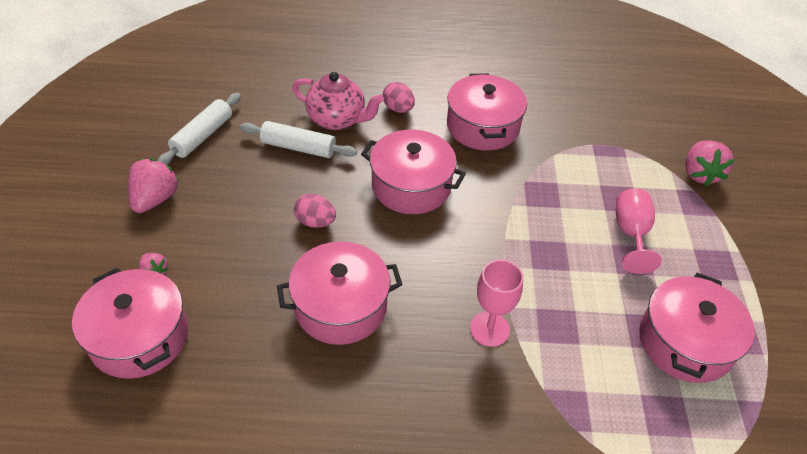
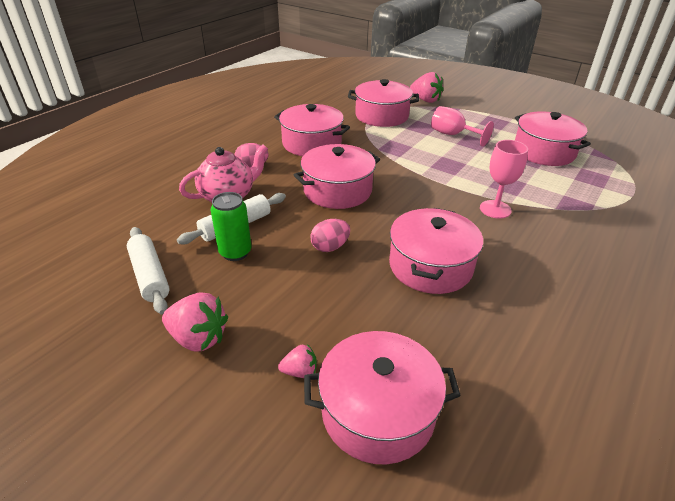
camera: 55 degrees left, 10 degrees down
pink strawberry [128,158,179,213] -> pink strawberry turned 150 degrees clockwise [162,292,228,352]
none -> green can [211,192,251,261]
none -> pink pot [348,79,419,127]

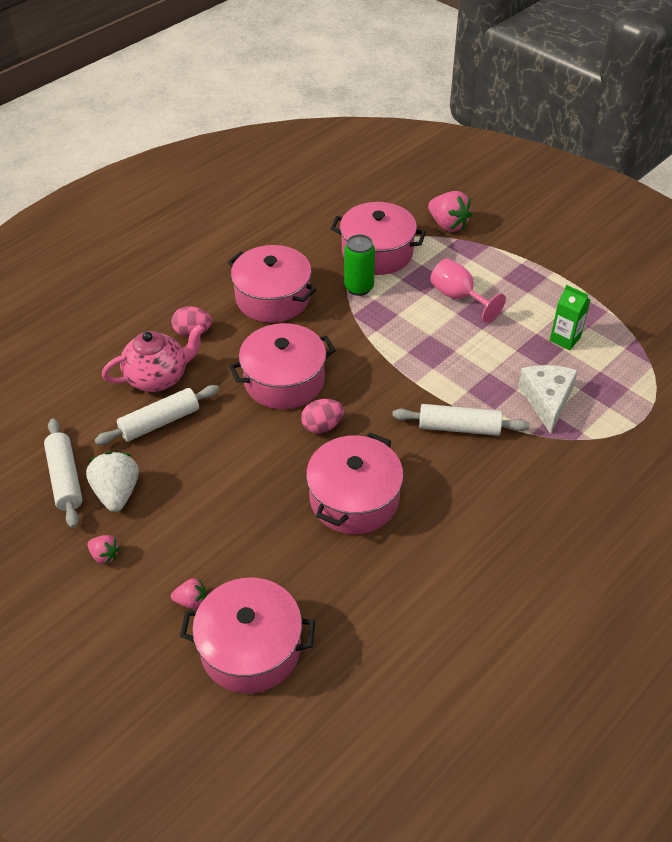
camera: 10 degrees right, 10 degrees up
pink strawberry [162,292,228,352] -> pink strawberry [87,535,120,564], size x0.54
green can [211,192,251,261] -> green can moved to [344,234,375,296]
pink egg [310,219,350,252] -> pink egg moved to [301,399,344,434]
pink goblet [480,140,528,219] -> white rolling pin [392,404,529,436]
pink pot [515,111,591,166] -> green carton [550,285,591,350]
none -> white strawberry [86,452,139,512]
none -> white cheese [518,365,578,434]

